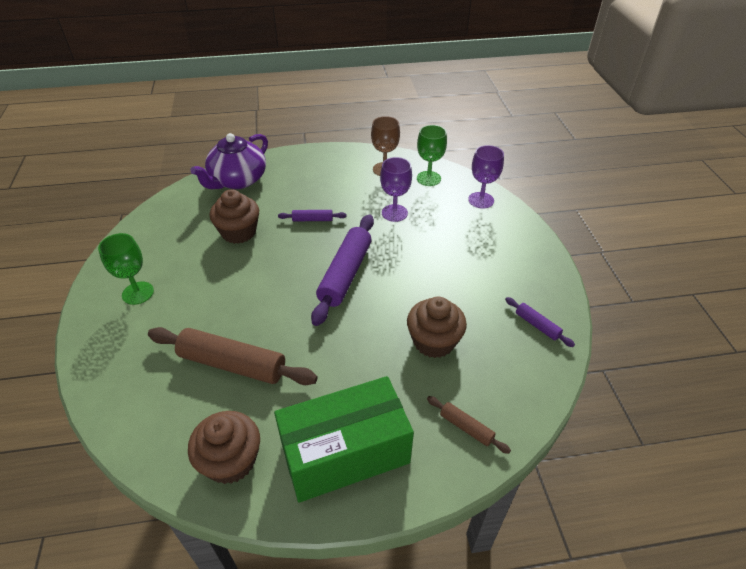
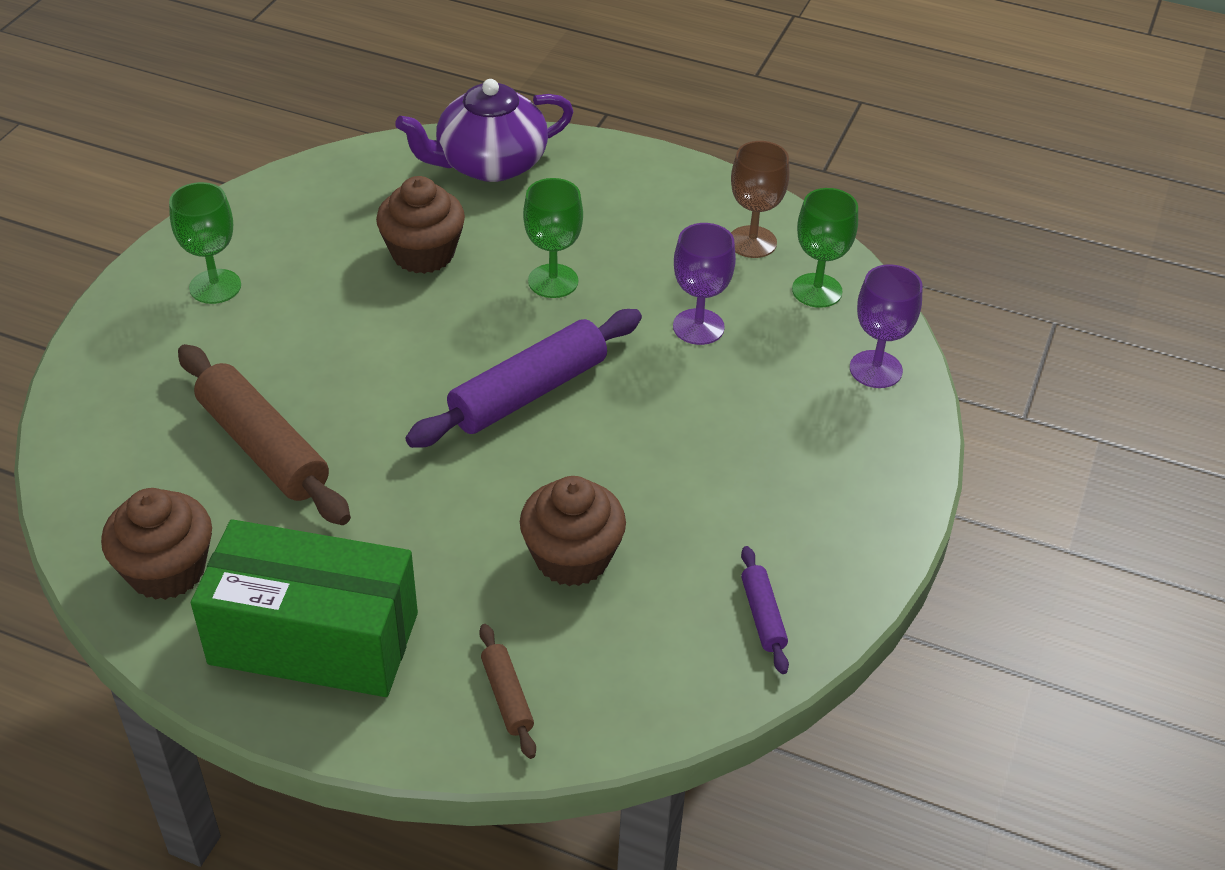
camera: 30 degrees right, 0 degrees up
purple rolling pin [278,210,347,221] -> green goblet [523,178,583,298]

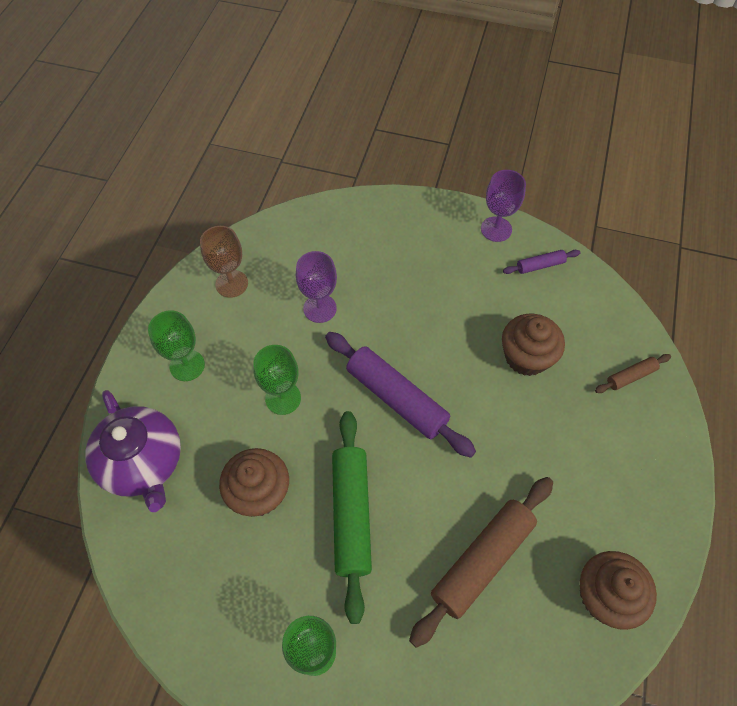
camera: 95 degrees left, 15 degrees up
green box [191,519,418,697] -> none
green goblet [792,188,858,308] -> green goblet moved to [148,310,205,381]
purple goblet [850,264,923,388] -> purple goblet moved to [481,170,526,242]
none -> green rolling pin [332,411,372,624]

